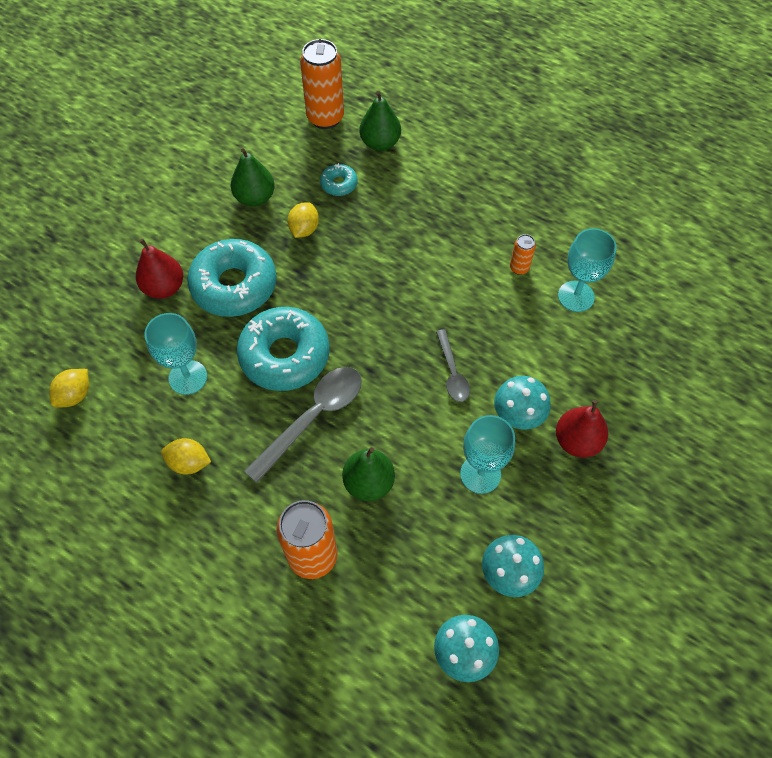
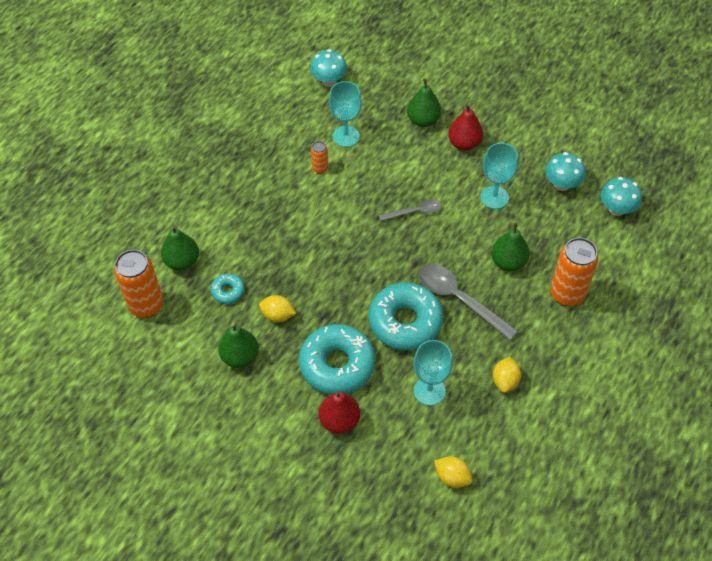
camera: 90 degrees left, 5 degrees down
turquoise mushroom [494,376,551,429] -> turquoise mushroom moved to [310,49,347,87]
none -> green pear [407,79,441,127]

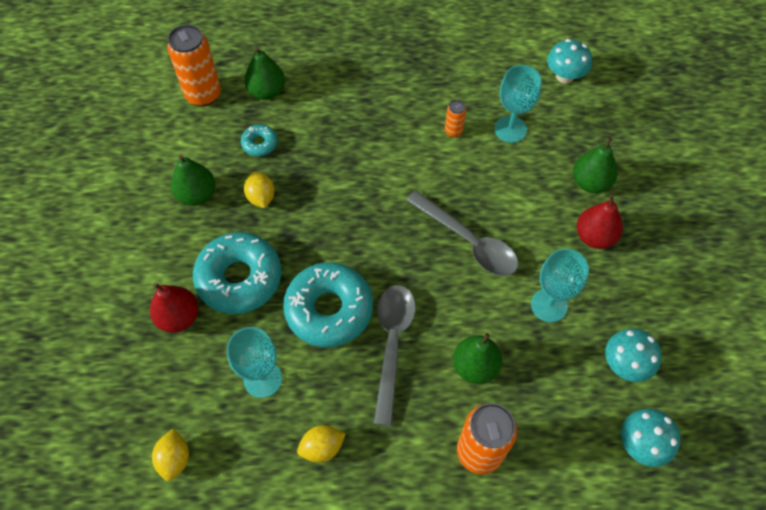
camera: 55 degrees right, 5 degrees up
grey spoon [379,199,442,221] -> grey spoon [406,191,518,276], size x1.72

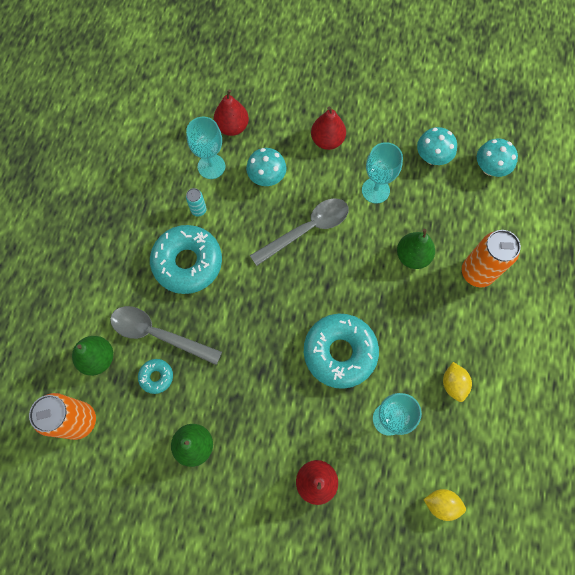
camera: 75 degrees left, 10 degrees up
turquoise donut [193,232,282,314] -> turquoise donut moved to [150,225,222,294]
yellow lemon [244,172,275,208] -> none
grey spoon [374,285,416,426] -> grey spoon moved to [110,306,222,365]
orange can [445,100,466,137] -> turquoise can [186,188,207,217]
turquoise mushroom [547,39,592,83] -> turquoise mushroom moved to [246,148,287,186]
green pear [573,137,618,193] -> none
none -> red pear [214,90,249,136]

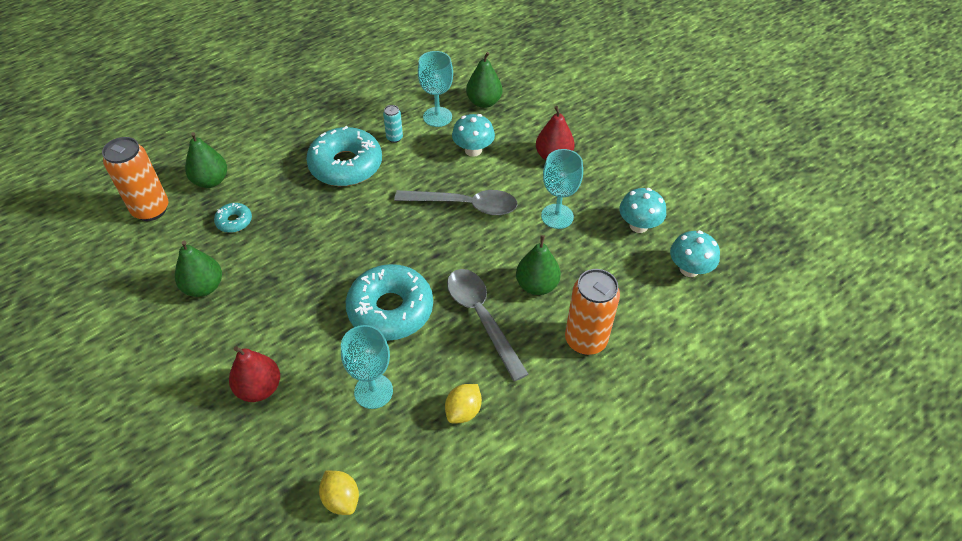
camera: 40 degrees right, 20 degrees down
grey spoon [110,306,222,365] -> grey spoon moved to [447,269,528,381]
red pear [214,90,249,136] -> green pear [466,52,502,108]

